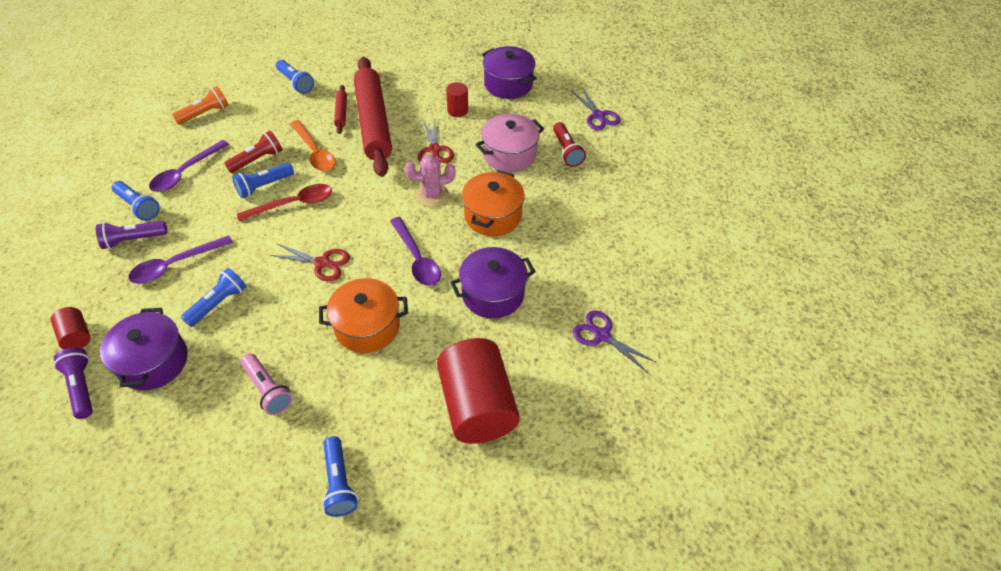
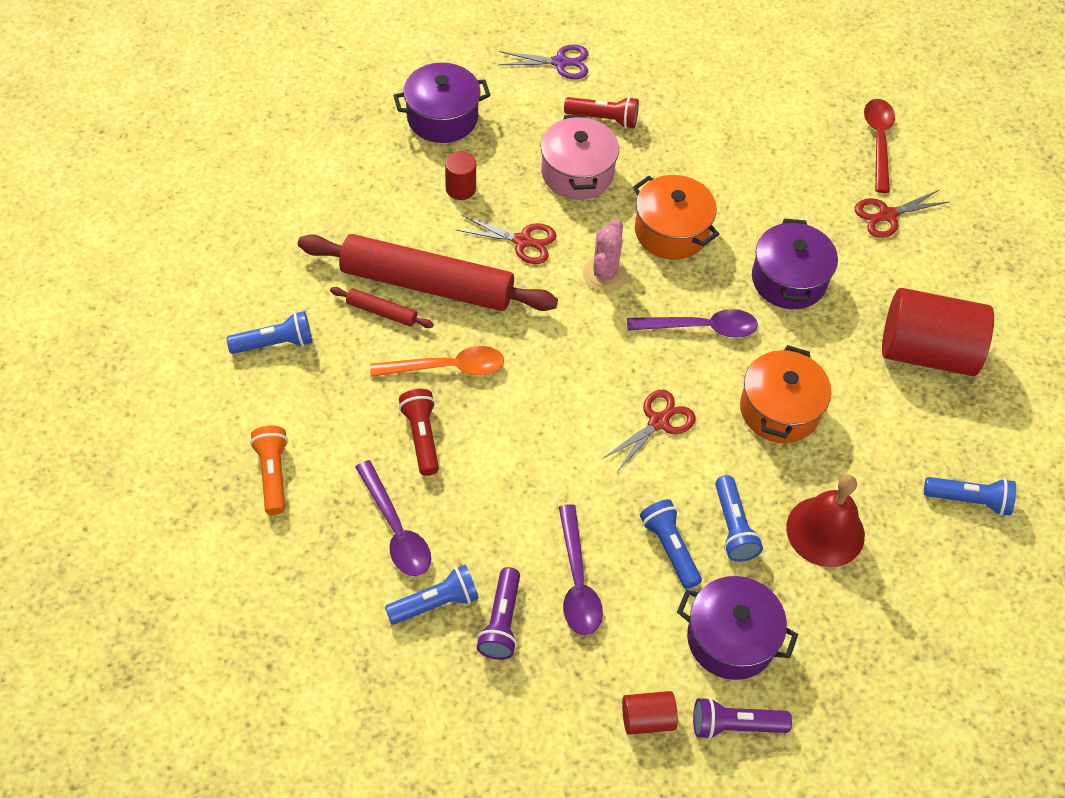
camera: 65 degrees left, 5 degrees up
blue flashlight [232,163,294,198] -> blue flashlight moved to [715,475,763,562]
red spoon [237,184,332,221] -> red spoon moved to [864,99,895,193]
pink flashlight [241,353,293,415] -> red bell [786,475,865,567]
purple scissors [573,310,657,373] -> red scissors [855,189,949,238]

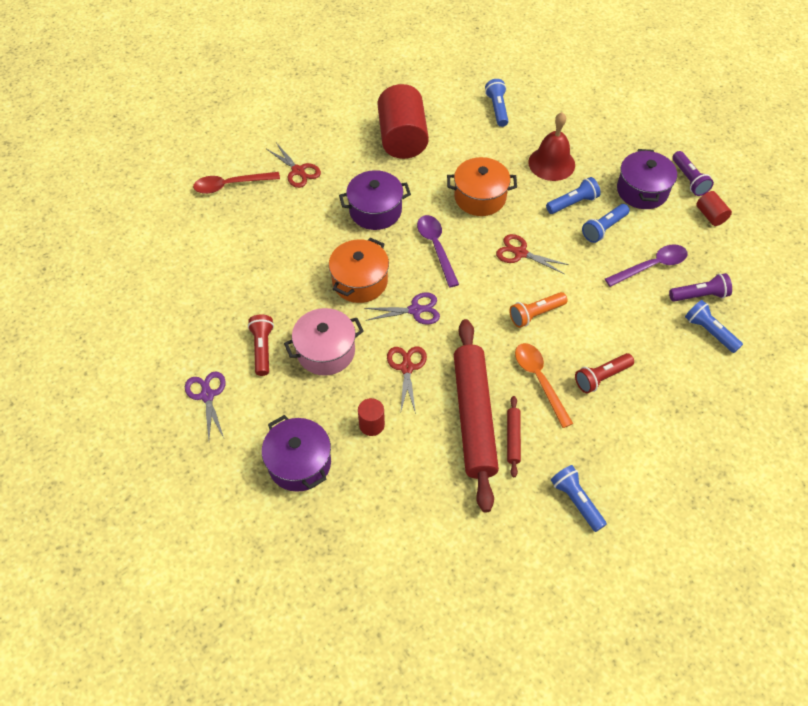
camera: 105 degrees left, 0 degrees up
orange flashlight [250,426,288,515] -> orange flashlight moved to [509,292,568,328]
purple spoon [355,460,431,576] -> none
pink cactus [583,219,627,292] -> purple scissors [364,292,440,325]

